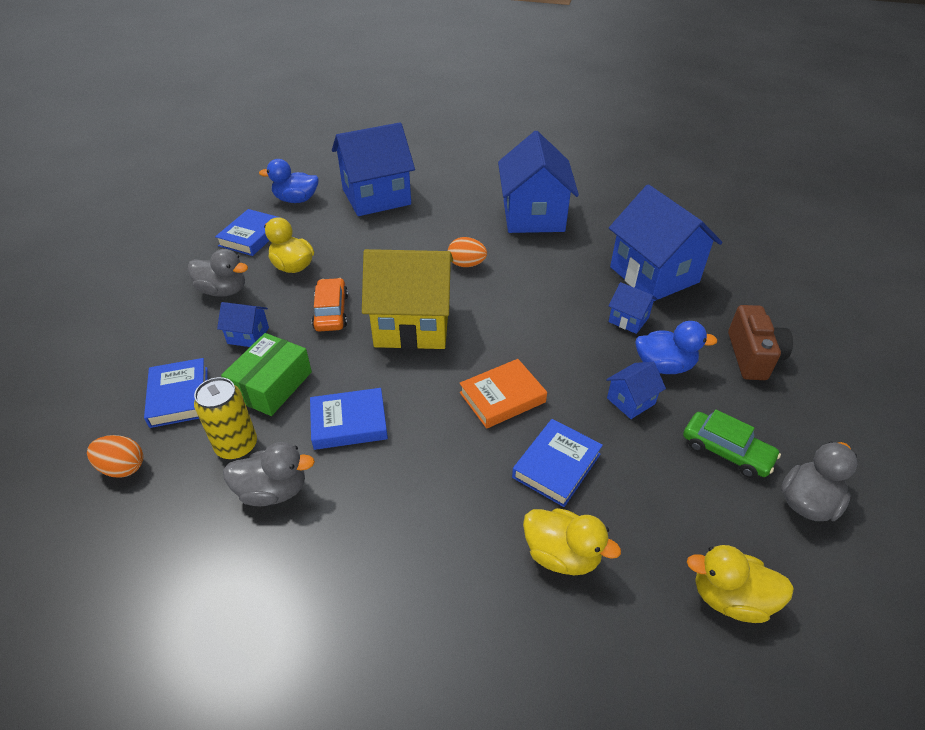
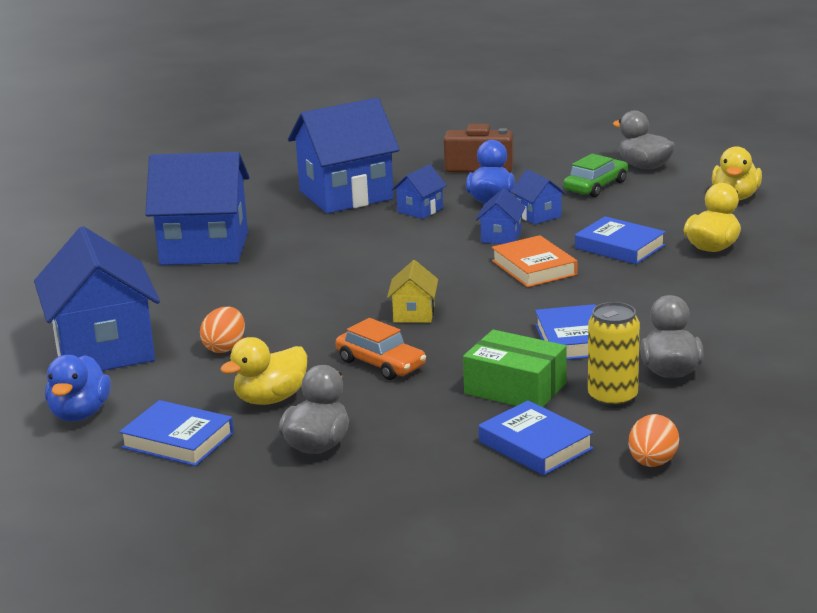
camera: 85 degrees left, 20 degrees down
blue book [144,358,208,428] -> blue book turned 60 degrees clockwise [479,400,593,476]
blue house [217,302,269,347] -> blue house moved to [476,188,525,244]
orange car [312,278,348,332] -> orange car turned 135 degrees counterclockwise [336,318,426,380]
yellow house [362,249,453,350] -> yellow house [387,260,438,323], size x0.45
orange egg [448,237,487,267] -> orange egg moved to [200,307,245,353]

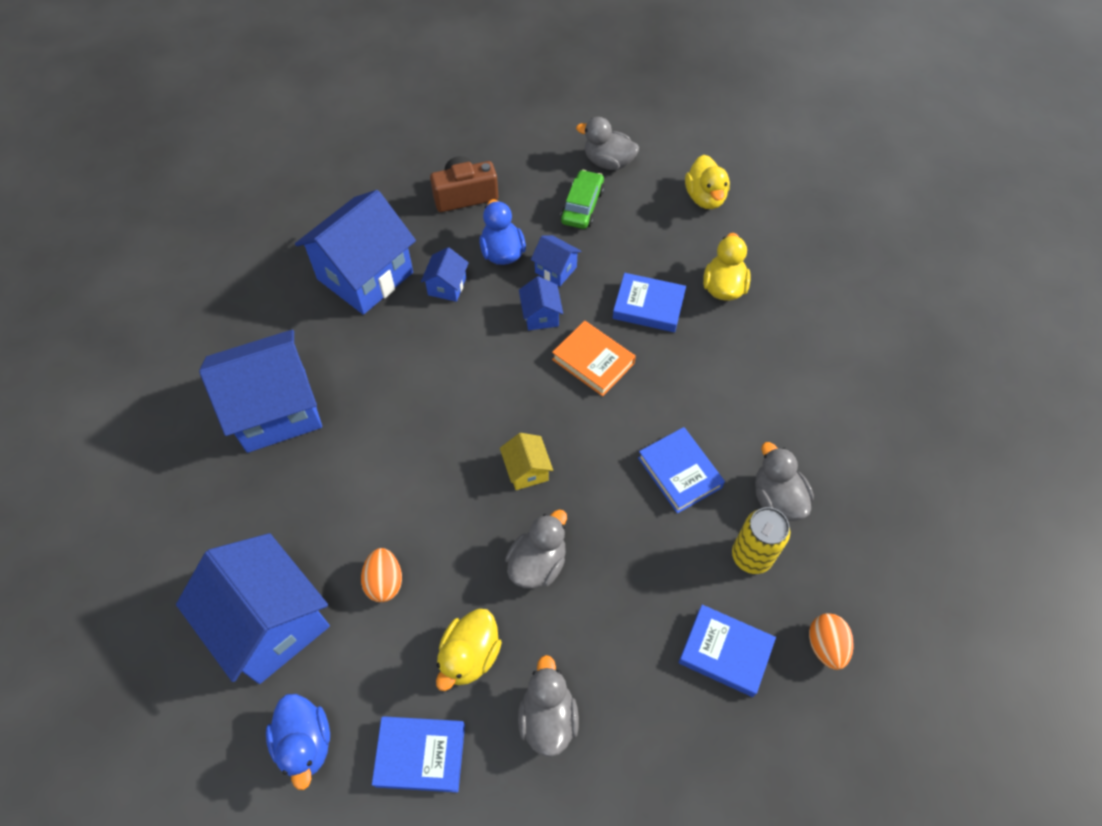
camera: 25 degrees left, 35 degrees up
orange car [336,318,426,380] -> grey duck [505,509,567,589]
green box [463,330,567,407] -> none

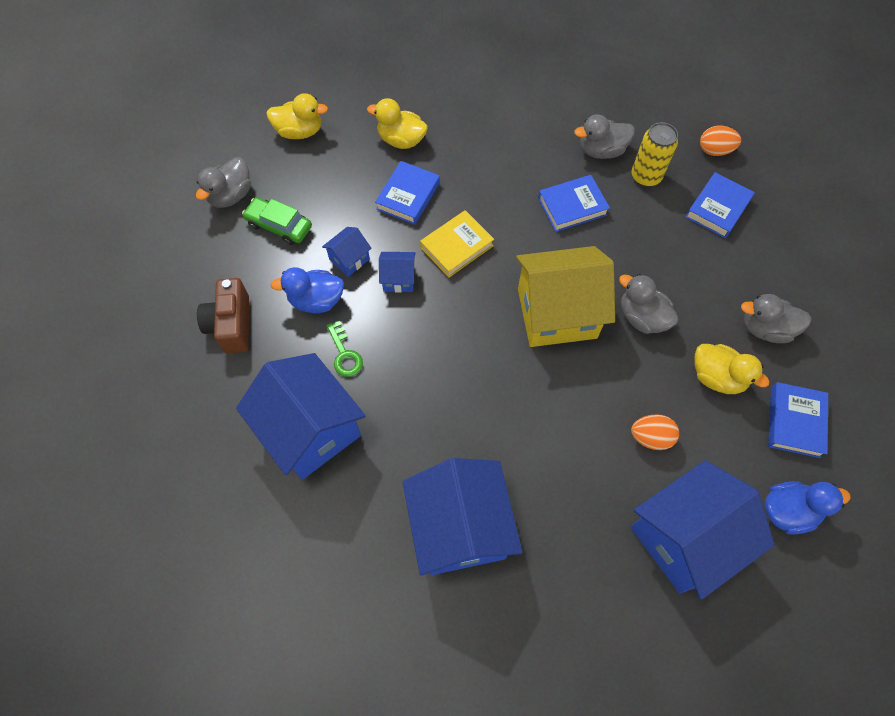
camera: 80 degrees left, 5 degrees up
blue house [421,247,469,302] -> green key [327,321,363,377]
yellow house [500,433,553,490] -> yellow house [516,246,615,347], size x2.25
orange book [552,320,636,396] -> yellow book [420,210,494,278]

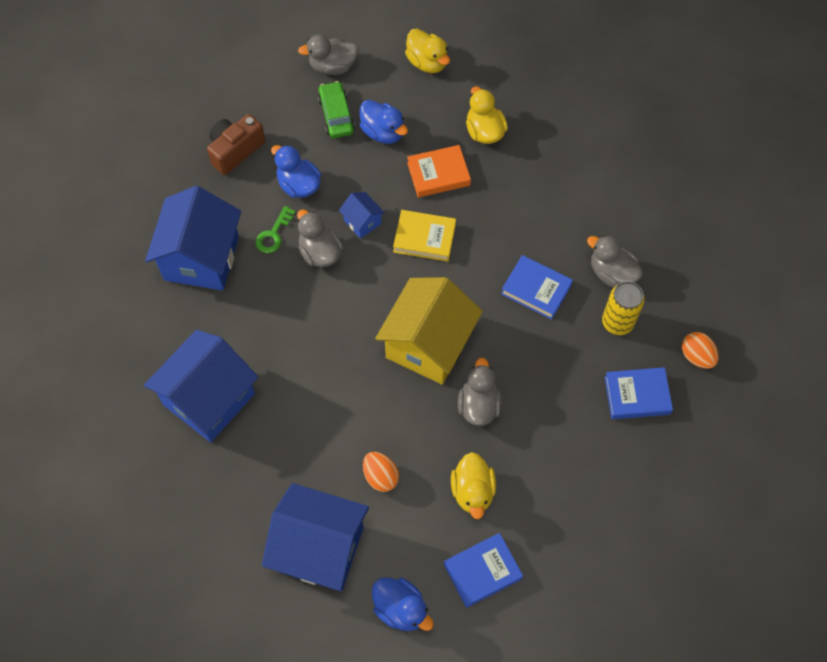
camera: 50 degrees right, 0 degrees up
blue house [322,227,372,277] -> none
blue book [375,161,440,225] -> orange book [407,145,471,197]
yellow house [516,246,615,347] -> yellow house turned 75 degrees clockwise [375,277,483,384]
grey duck [741,294,812,343] -> grey duck moved to [297,209,343,267]
none -> blue duck [359,100,408,144]

